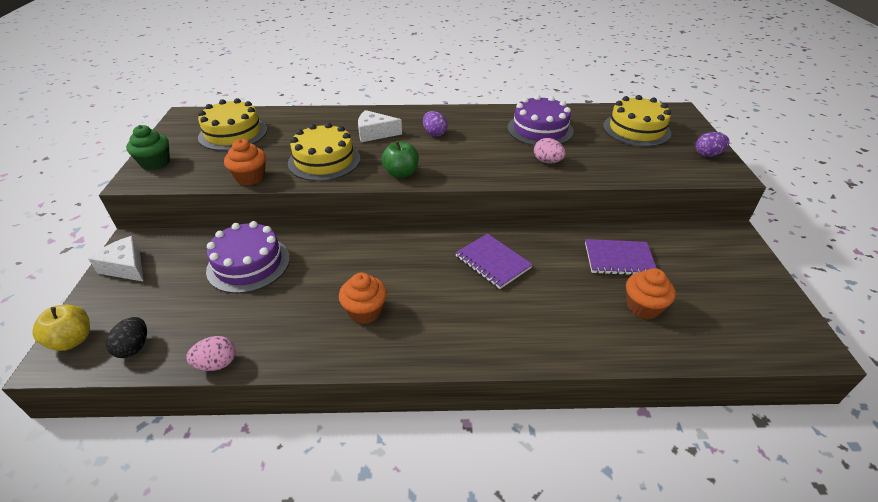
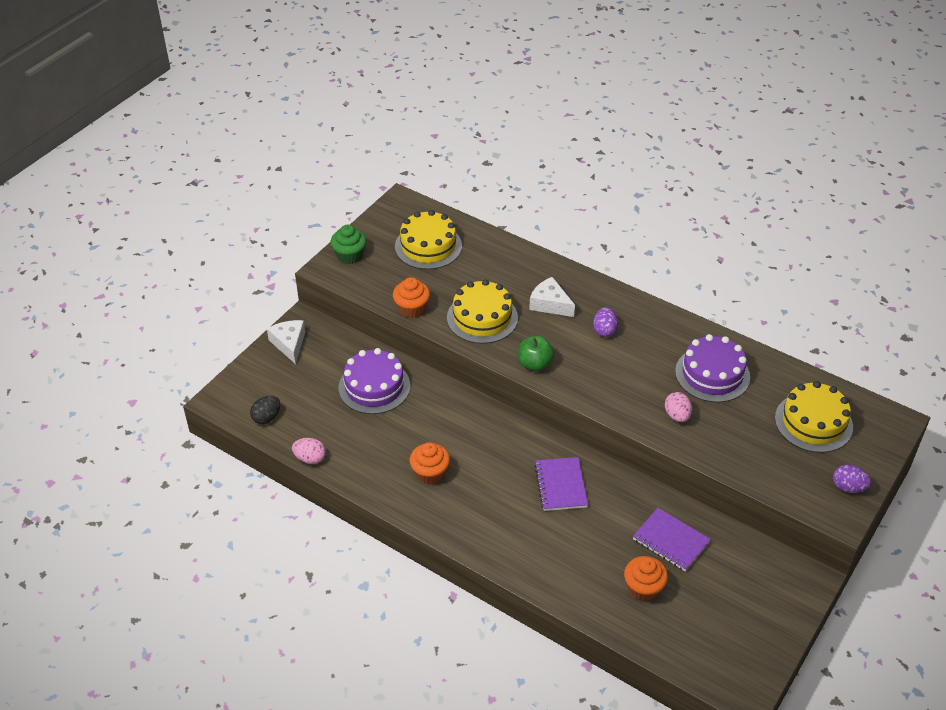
camera: 35 degrees right, 5 degrees up
yellow apple [32,304,90,351] -> none

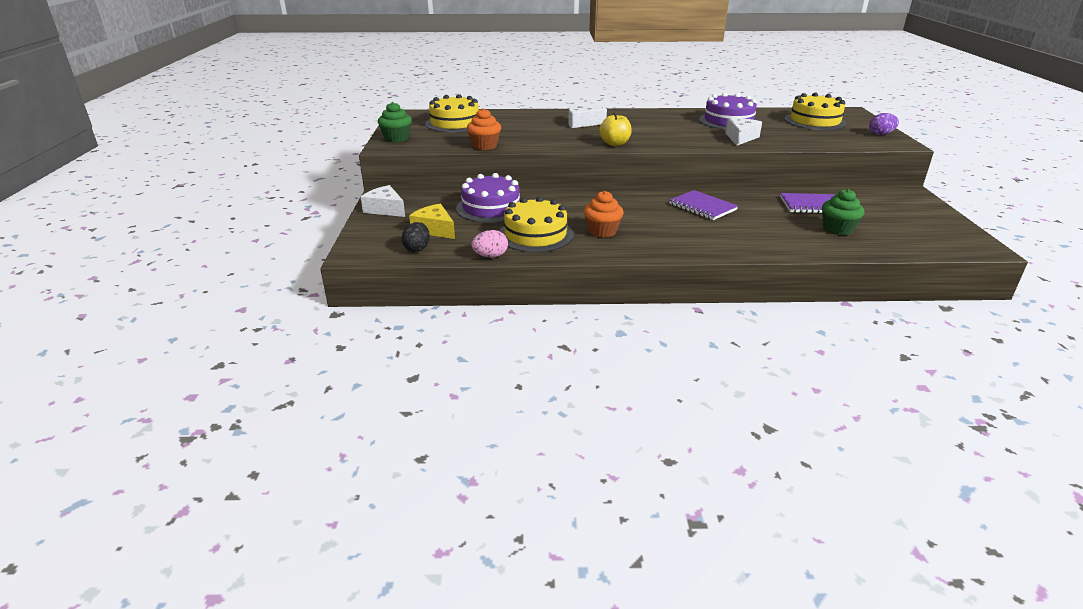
camera: 35 degrees left, 15 degrees down
yellow cake [447,279,518,344] -> yellow cake moved to [499,196,574,252]
green apple [518,336,555,371] -> yellow apple [600,112,632,146]
purple egg [593,307,618,337] -> none
orange cupcake [624,556,668,601] -> green cupcake [822,189,864,235]
pink egg [665,392,692,422] -> white cheese [725,118,762,146]
none -> yellow cheese [409,204,455,239]

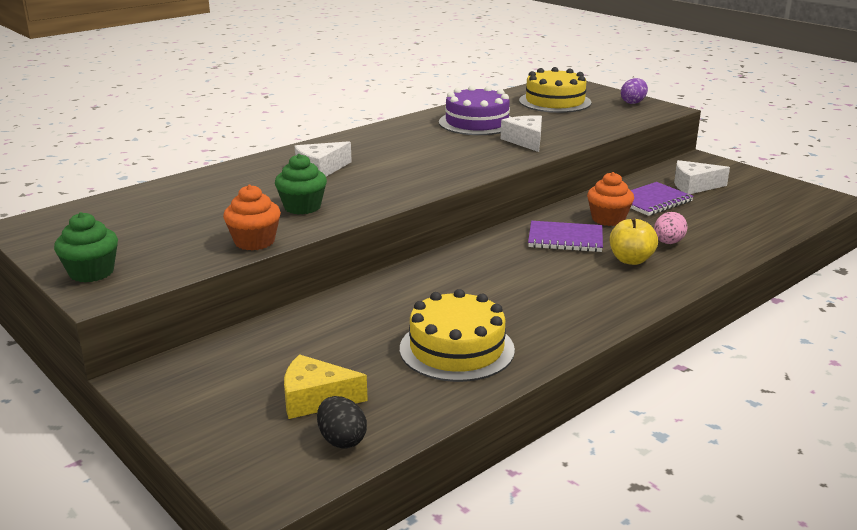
camera: 40 degrees left, 5 degrees down
white cheese [361,185,405,217] -> white cheese moved to [674,160,730,194]
yellow cake [425,94,479,133] -> none
purple cake [456,173,520,223] -> none
pink egg [471,230,508,258] -> pink egg moved to [654,212,687,244]
orange cupcake [584,191,624,238] -> orange cupcake moved to [587,172,634,226]
yellow apple [600,112,632,146] -> yellow apple moved to [610,217,658,265]
green cupcake [822,189,864,235] -> green cupcake moved to [275,154,327,214]

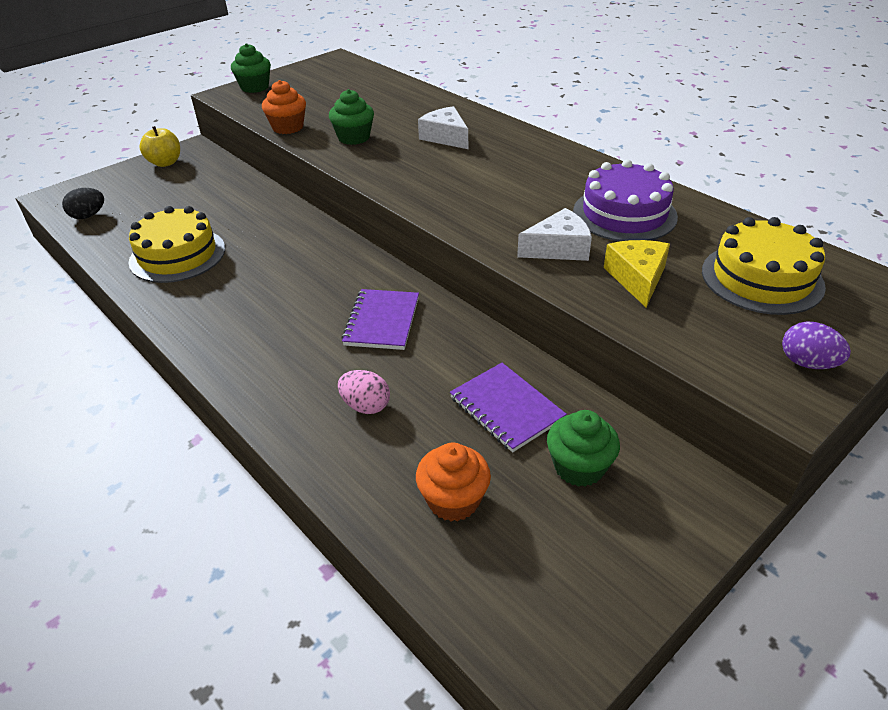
camera: 90 degrees right, 15 degrees up
yellow cheese [284,354,368,419] -> yellow cheese moved to [604,240,670,307]
orange cupcake [587,172,634,226] -> orange cupcake moved to [416,443,491,521]
yellow apple [610,217,658,265] -> yellow apple moved to [140,126,180,167]
white cheese [674,160,730,194] -> green cupcake [547,410,620,487]

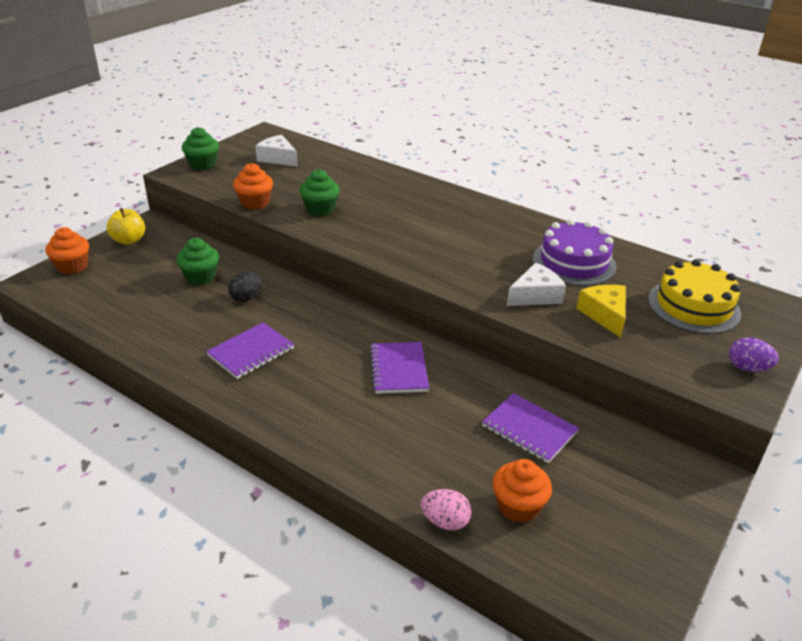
camera: 15 degrees left, 5 degrees down
black egg [62,188,104,219] -> black egg moved to [228,272,263,302]
yellow cake [129,206,225,283] -> none
pink egg [338,370,390,414] -> pink egg moved to [421,489,472,530]
white cheese [418,106,468,149] -> white cheese moved to [255,135,298,167]
green cupcake [547,410,620,487] -> green cupcake moved to [177,238,219,285]
none -> orange cupcake [45,227,89,274]
none -> purple notebook [206,322,294,379]

